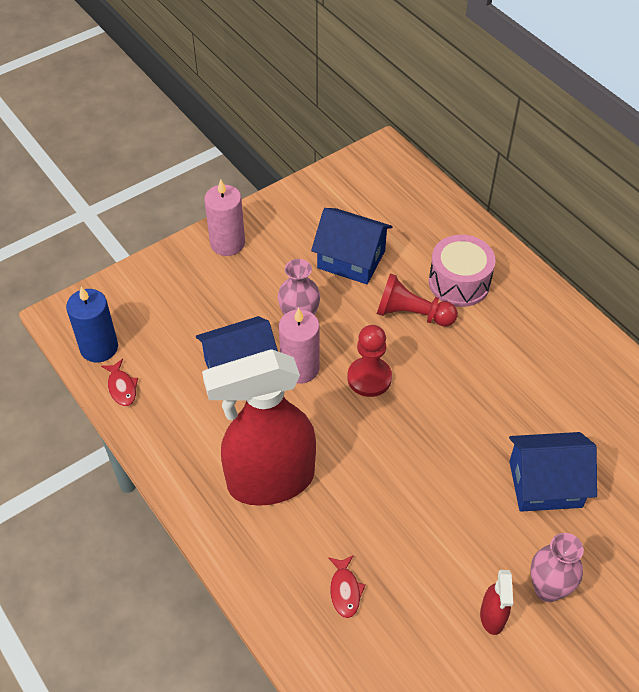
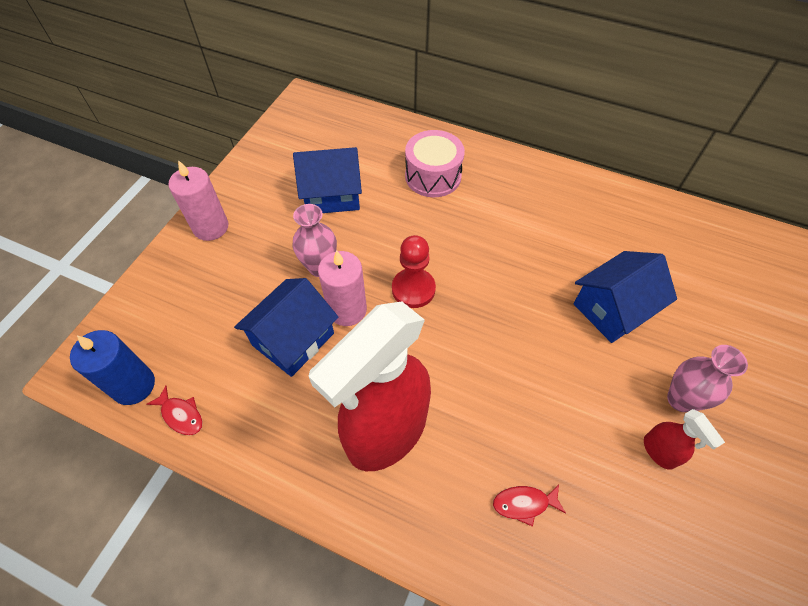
camera: 30 degrees left, 5 degrees up
red fish [328,555,366,618] -> red fish turned 120 degrees clockwise [493,485,566,527]
red pawn [377,273,458,327] -> none

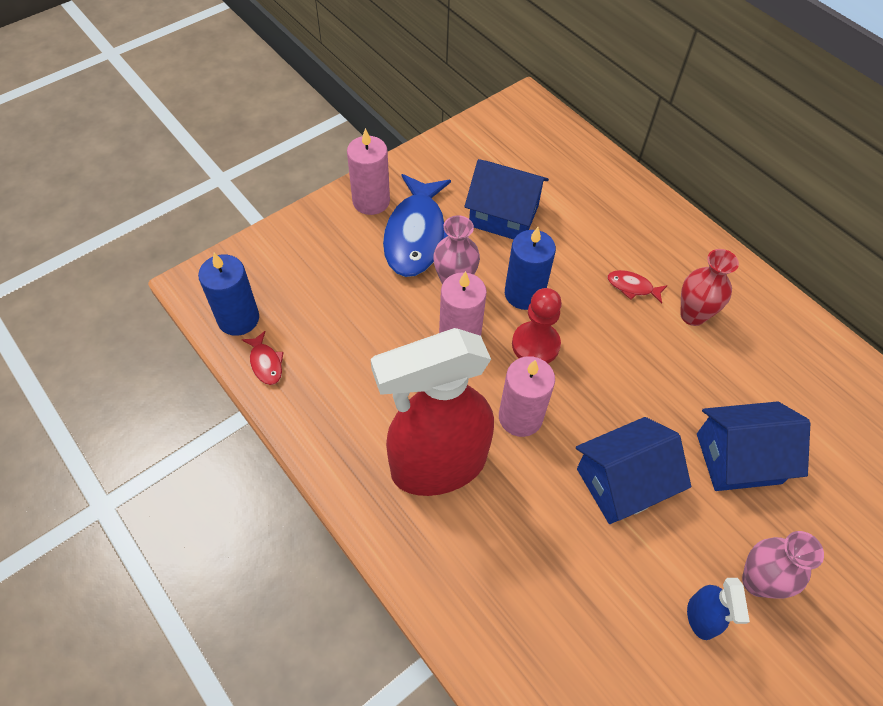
camera: 25 degrees right, 0 degrees up
blue house [234,278,338,377] -> blue house moved to [576,417,691,524]
pink drum [405,130,465,197] -> none
red fish [493,485,566,527] -> red fish moved to [607,270,668,304]
red spray bottle [644,409,725,470] -> blue spray bottle [687,578,750,640]
none -> blue fish [383,174,451,277]
none -> pink candle [499,356,555,437]
none -> blue candle [505,227,556,310]
none -> red vase [680,249,739,326]

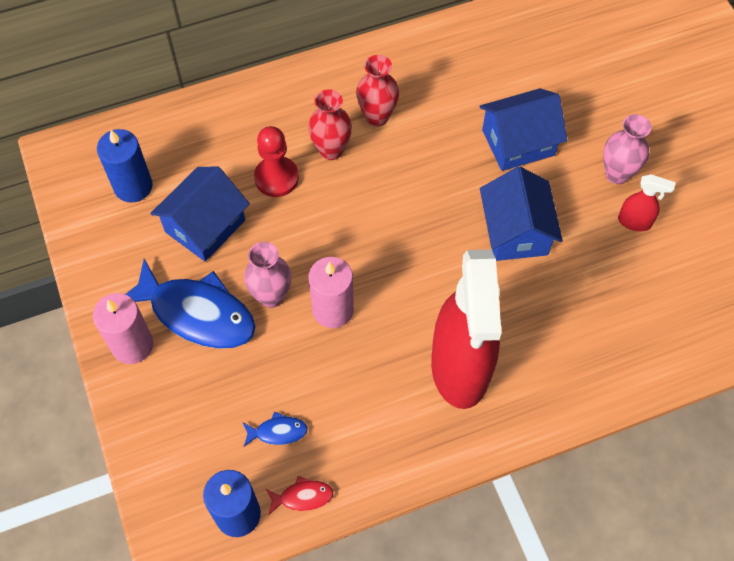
camera: 70 degrees left, 5 degrees up
pink candle [499,356,555,437] -> none
blue candle [505,227,556,310] -> blue candle moved to [97,129,153,203]
red pawn [512,288,562,363] -> red pawn moved to [254,126,299,197]
red fish [607,270,668,304] -> red vase [308,89,352,160]
blue spray bottle [687,578,750,640] -> red spray bottle [618,174,676,231]
blue house [697,401,810,491] -> blue house turned 60 degrees clockwise [479,88,567,171]
none -> blue fish [243,411,308,447]

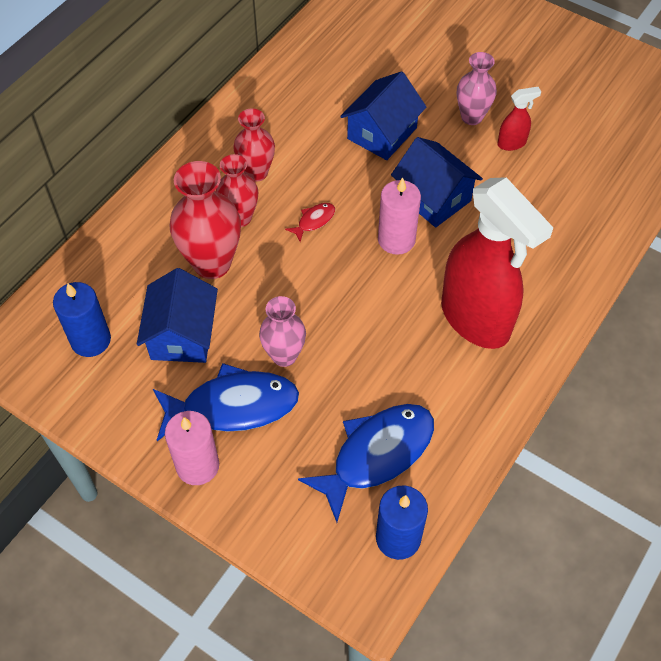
camera: 35 degrees left, 5 degrees down
blue fish [243,411,308,447] -> blue fish [298,404,434,522], size x2.32
red pawn [254,126,299,197] -> red vase [170,161,241,279]
red fish [266,476,333,514] -> red fish moved to [285,203,335,242]
pink candle [309,257,354,328] -> pink candle moved to [378,177,421,255]

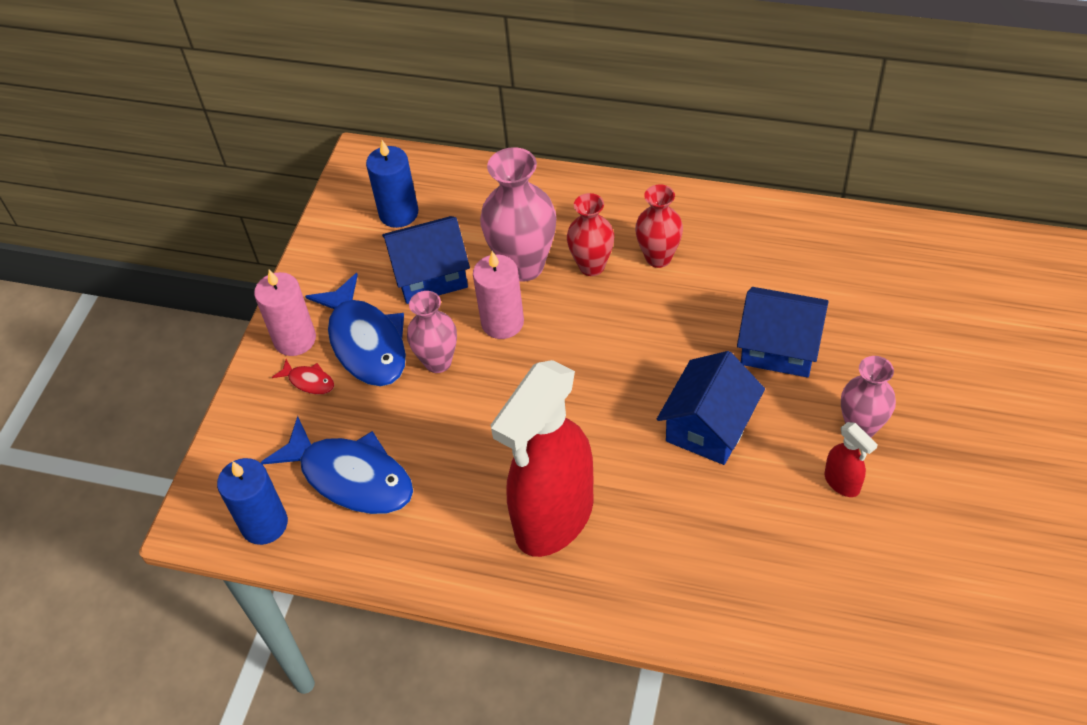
camera: 75 degrees right, 5 degrees down
red vase [170,161,241,279] -> pink vase [480,147,556,282]
red fish [285,203,335,242] -> red fish moved to [272,359,334,395]
pink candle [378,177,421,255] -> pink candle moved to [473,251,524,339]

